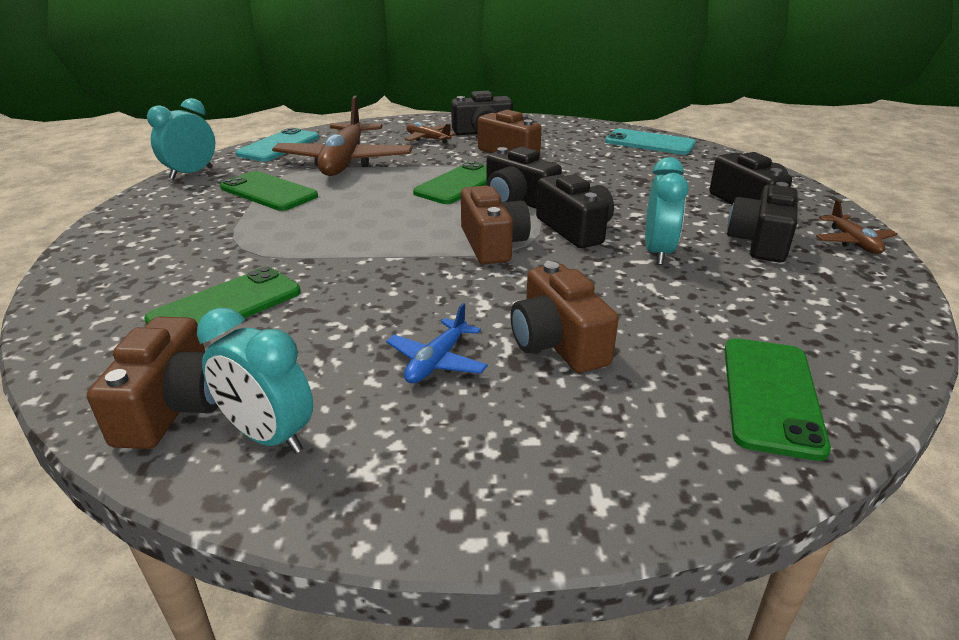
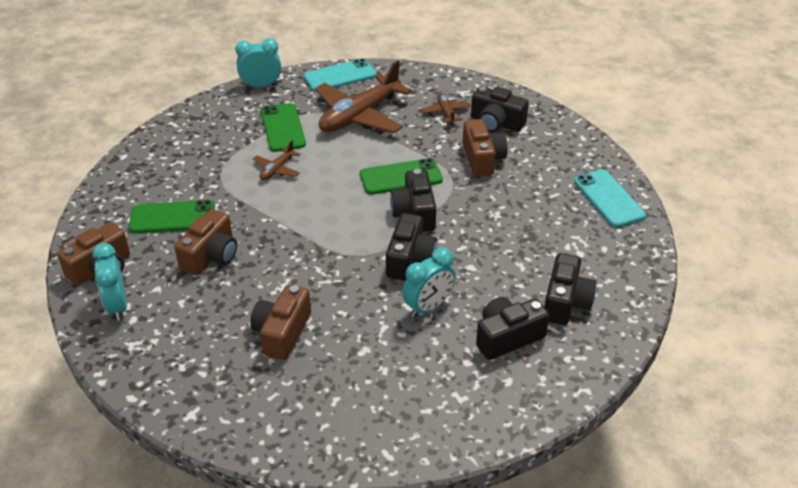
camera: 40 degrees right, 10 degrees up
blue plane [386,303,488,383] -> none
brown camera [461,186,531,264] -> brown camera moved to [174,209,237,275]
green phone [724,338,831,461] -> none
brown plane [816,200,898,254] -> brown plane moved to [253,141,301,180]

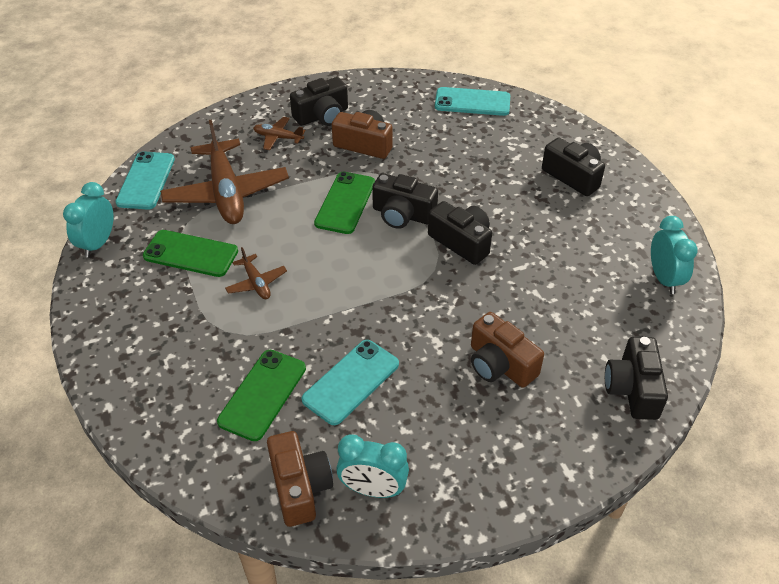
camera: 60 degrees left, 5 degrees up
brown camera [174,209,237,275] -> turquoise phone [302,340,399,425]
turquoise clock [402,247,456,317] -> turquoise clock moved to [651,216,698,294]
black camera [476,297,549,360] -> black camera moved to [605,337,668,420]

